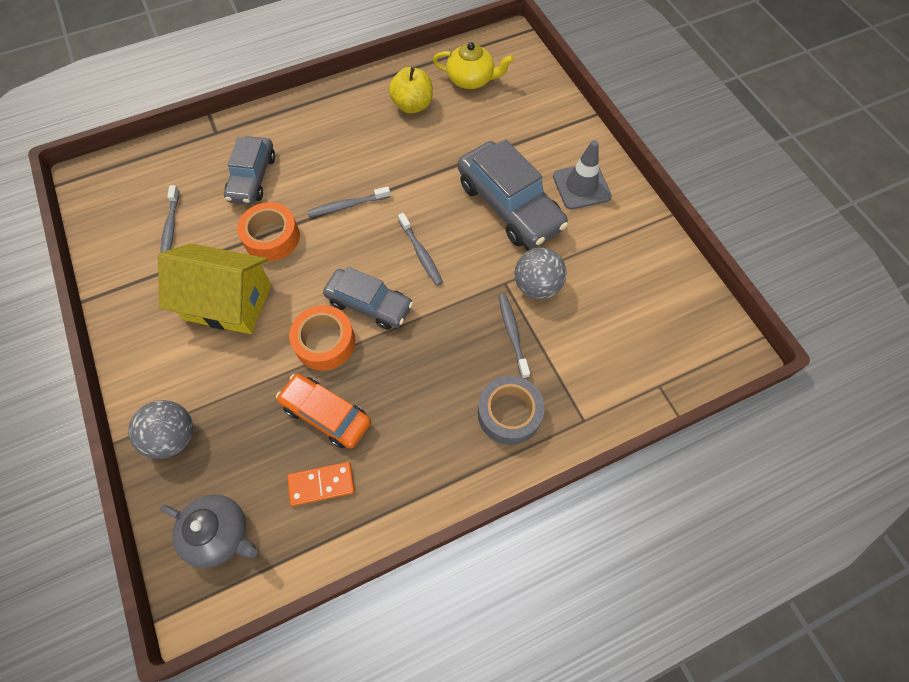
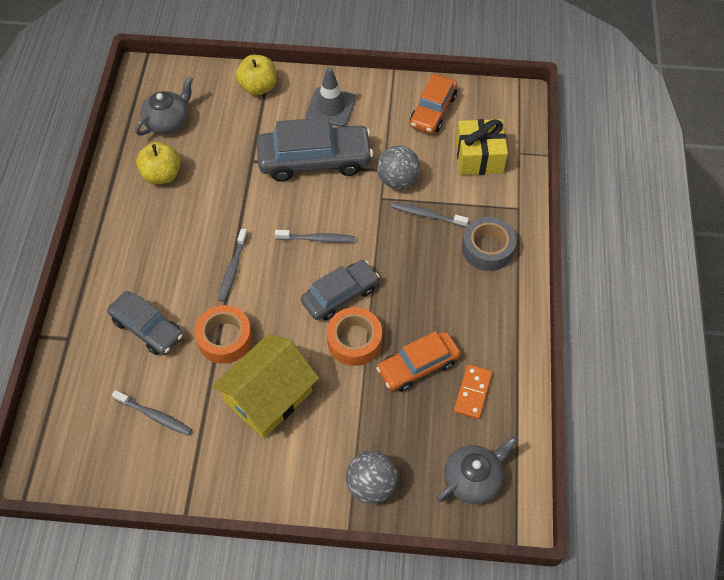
camera: 60 degrees left, 5 degrees down
yellow teapot [433,42,514,89] -> grey teapot [135,76,193,136]
none -> yellow apple [236,55,277,95]
none -> orange car [410,74,457,134]
none -> yellow gift [456,119,508,175]

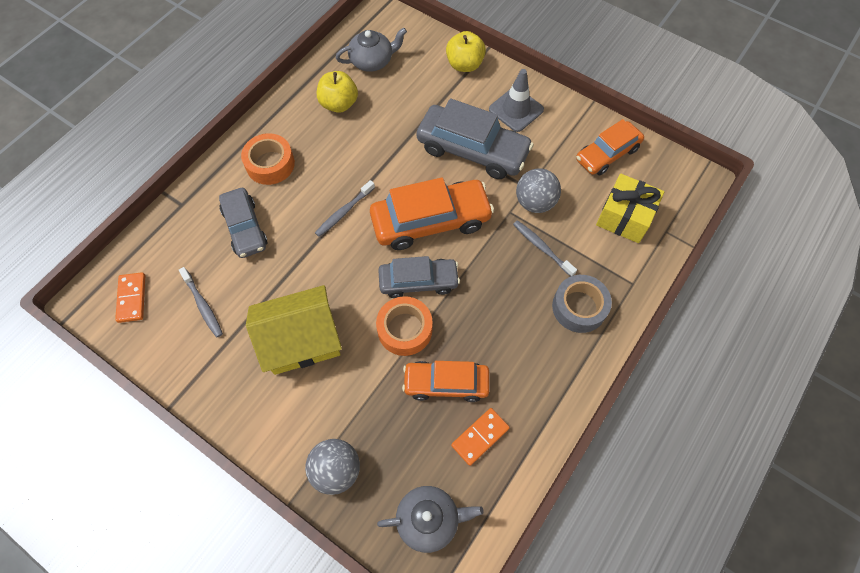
camera: 30 degrees right, 5 degrees up
orange tape [195,305,252,364] -> orange tape moved to [241,133,295,185]
grey toothbrush [275,230,355,243] -> orange car [370,177,494,250]
none -> orange domino [115,272,145,323]

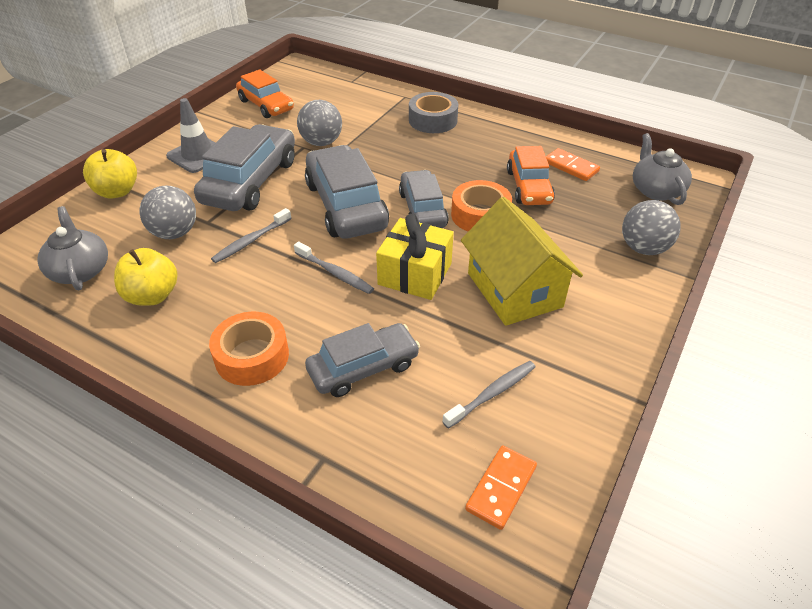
camera: 95 degrees left, 20 degrees down
orange domino [115,272,145,323] -> orange domino turned 45 degrees counterclockwise [465,446,537,530]
orange car [370,177,494,250] -> grey car [305,145,389,239]
grey toothbrush [513,220,577,276] -> grey toothbrush moved to [211,208,292,263]
yellow gift [596,173,665,243] -> yellow gift moved to [376,214,454,300]
none -> grey ball [139,186,196,239]

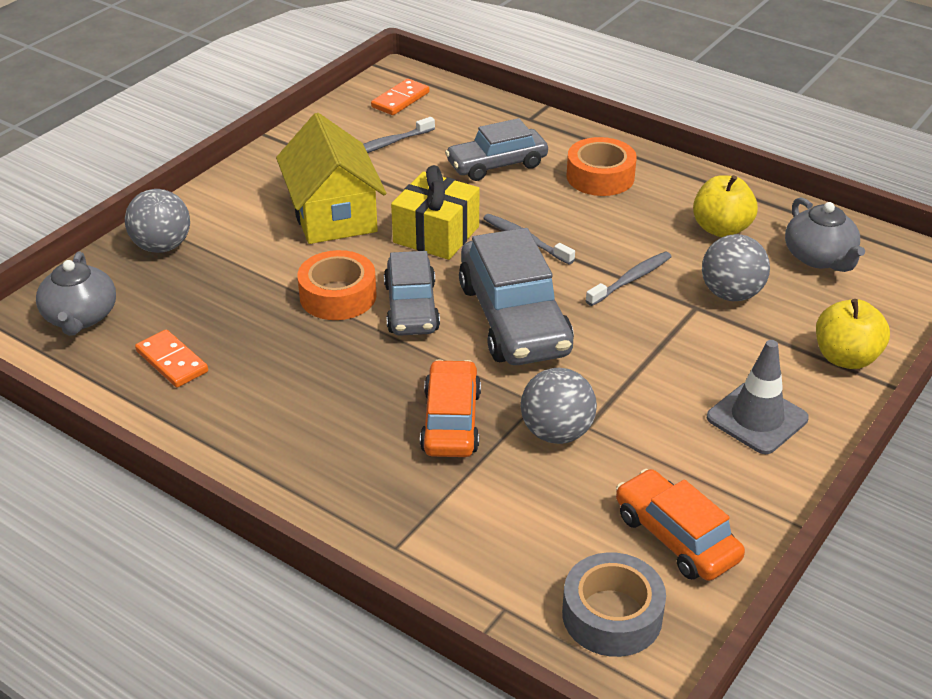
camera: 175 degrees left, 5 degrees down
grey car [194,124,295,211] -> none
grey tape [409,92,458,133] -> grey tape moved to [562,552,666,657]
orange car [507,146,555,205] -> orange car moved to [420,359,481,457]

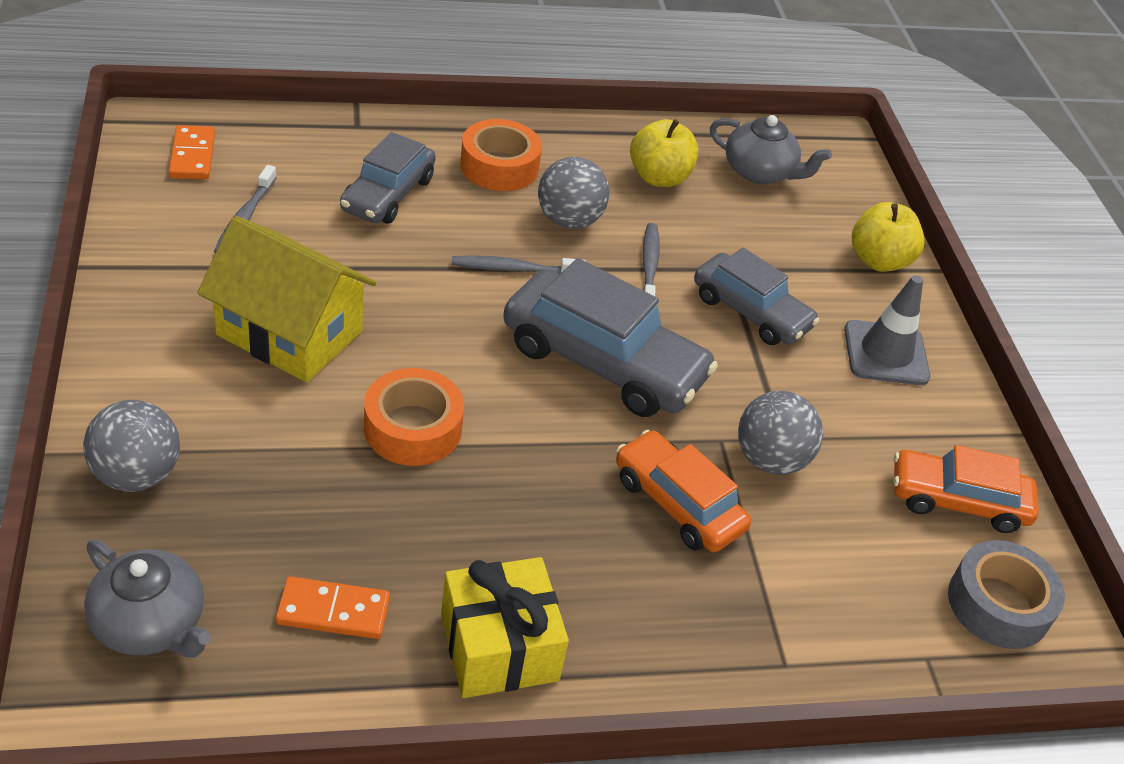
camera: 50 degrees left, 5 degrees up
grey car [384,251,440,336] -> grey car moved to [694,248,819,345]
yellow gift [391,165,480,260] -> yellow gift moved to [441,557,569,698]
grey ball [702,234,770,301] -> grey ball moved to [538,157,610,229]

